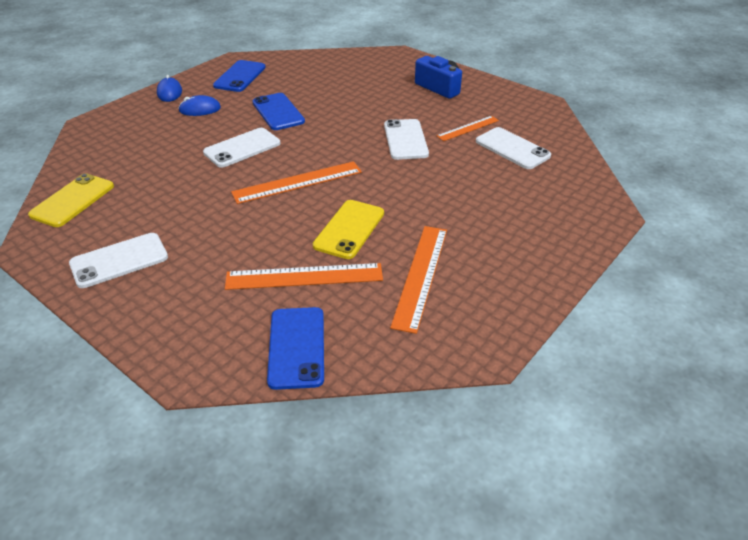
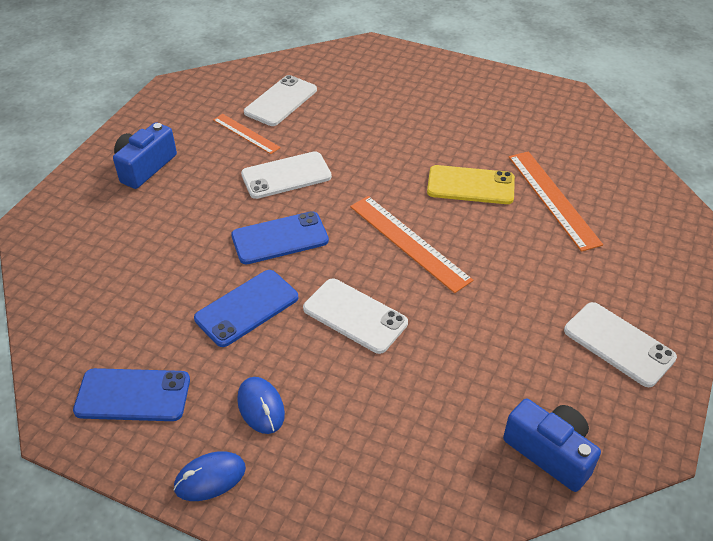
camera: 105 degrees left, 5 degrees up
yellow phone [28,173,114,227] -> blue camera [503,399,601,492]
blue phone [267,307,324,390] -> blue phone moved to [231,211,329,264]
orange ruler [390,226,447,334] -> none

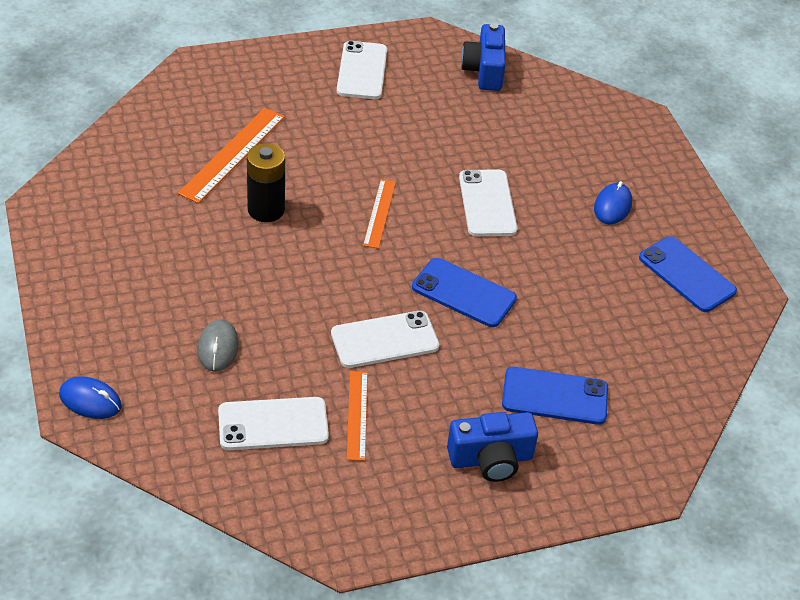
camera: 135 degrees left, 0 degrees up
blue mouse [173,451,246,501] -> blue mouse moved to [59,377,121,419]
blue phone [194,270,298,347] -> blue phone moved to [502,367,608,425]
white phone [241,151,332,199] -> white phone turned 45 degrees counterclockwise [331,311,439,368]
orange ruler [350,196,473,293] -> orange ruler [363,179,396,249], size x0.62
yellow phone [427,165,515,204] -> black battery [247,143,285,222]
none -> grey mouse [197,319,239,372]

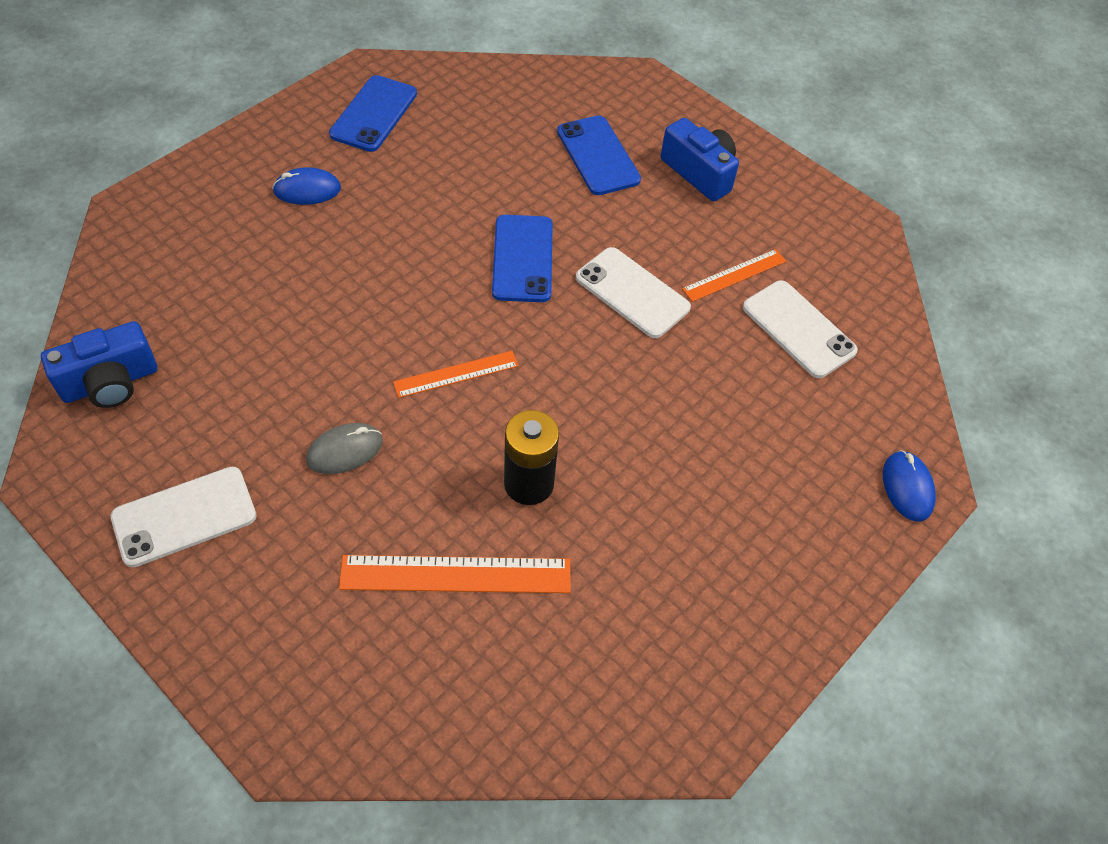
camera: 120 degrees left, 10 degrees up
grey mouse [197,319,239,372] -> grey mouse moved to [306,423,383,474]
white phone [459,169,518,236] -> none

